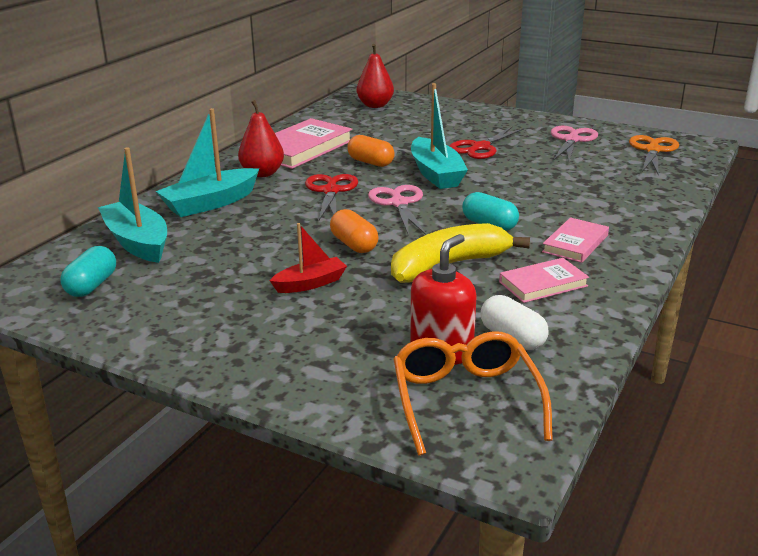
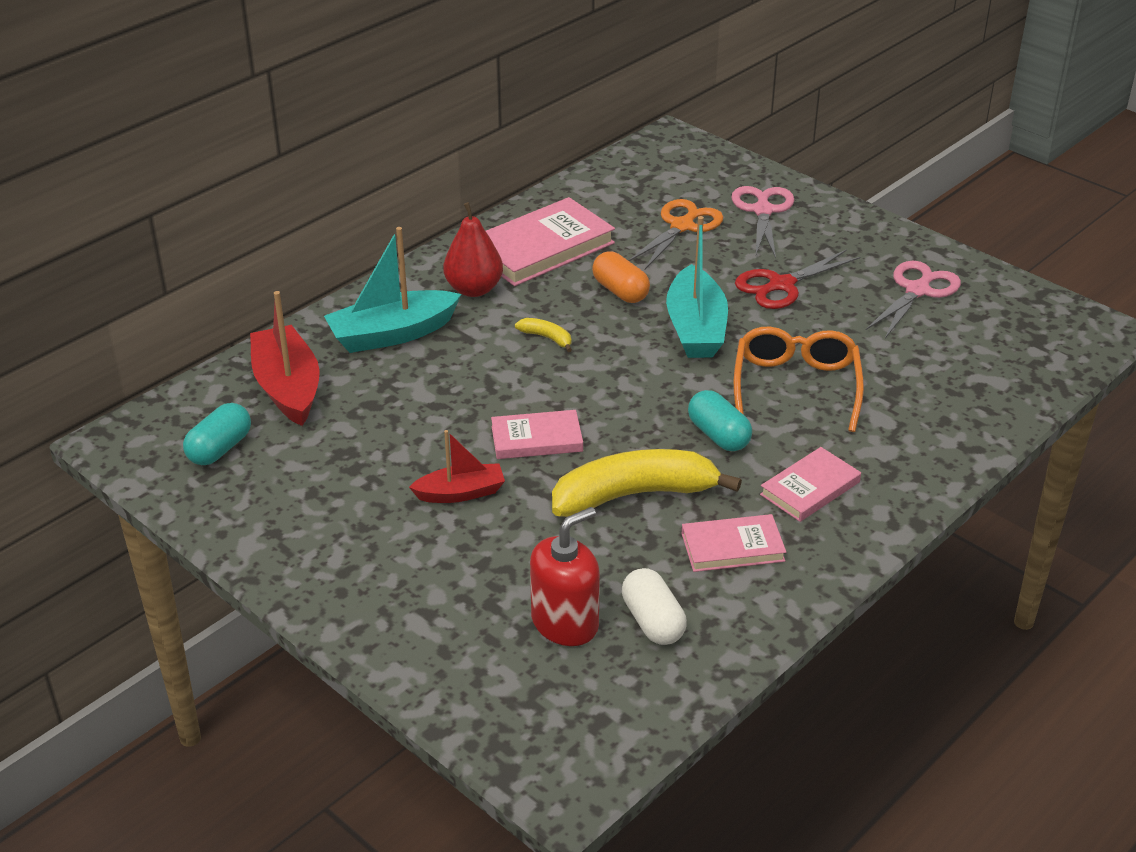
camera: 15 degrees right, 10 degrees up
turquoise boat [98,147,167,263] -> red boat [250,291,320,426]
red scissors [305,174,358,220] -> yellow banana [515,318,572,352]
orange capsule [330,209,378,253] -> pink book [491,410,583,459]
red pear [357,44,394,108] -> none
pink scissors [368,185,427,236] -> pink scissors moved to [731,186,794,259]
orange glasses [394,331,553,456] -> orange glasses moved to [734,326,864,432]
orange scissors [629,135,679,175] -> orange scissors moved to [628,199,723,269]

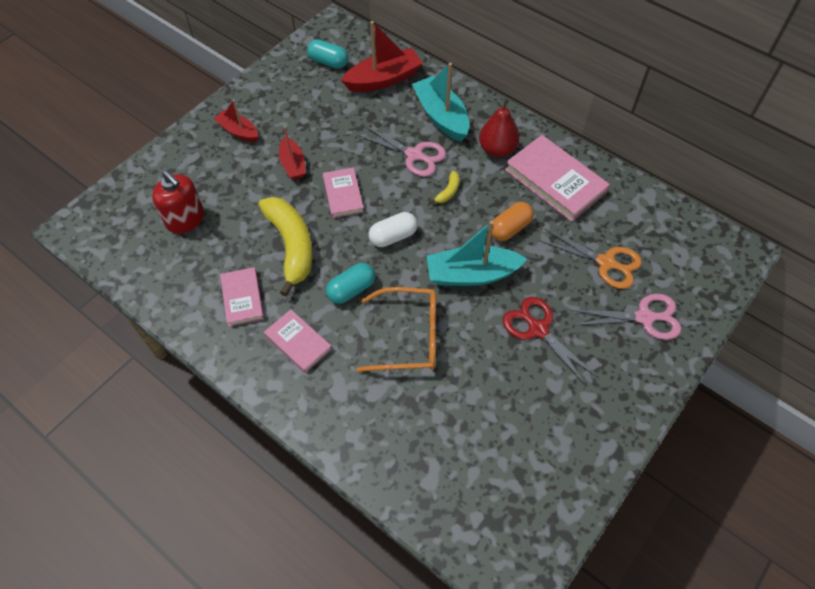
camera: 85 degrees right, 20 degrees up
white capsule [622,568,687,645] -> white capsule moved to [369,212,418,247]
pink scissors [866,261,961,338] -> pink scissors moved to [357,125,446,177]
none -> red boat [214,99,258,142]

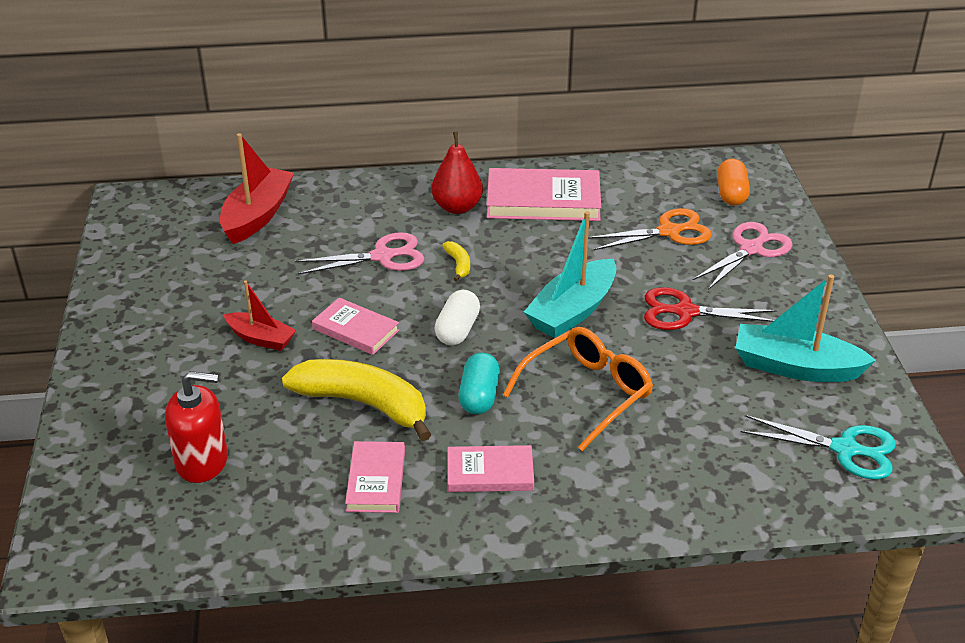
camera: 45 degrees left, 20 degrees down
red boat [214,99,258,142] -> none
pink book [220,267,264,327] -> pink book turned 60 degrees clockwise [345,441,405,513]
turquoise capsule [307,39,348,69] -> none
turquoise boat [412,63,469,142] -> turquoise boat moved to [735,275,876,382]
orange capsule [492,202,534,241] -> orange capsule moved to [717,159,750,206]
none -> turquoise scissors [741,415,896,480]

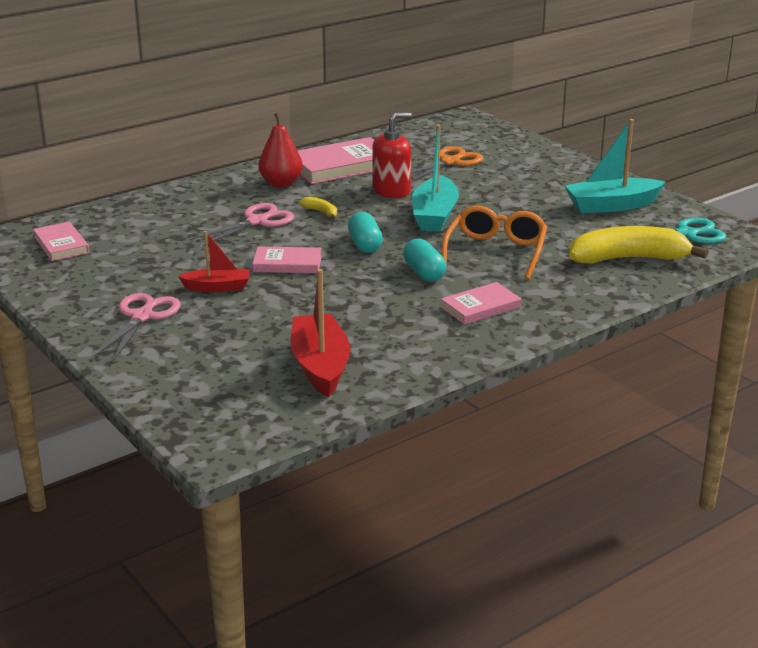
camera: 30 degrees left, 10 degrees down
red soap dispenser [165,371,228,483] -> red soap dispenser moved to [372,112,412,198]
red boat [220,133,294,244] -> red boat moved to [290,269,350,397]
yellow banana [282,359,431,441] -> yellow banana moved to [569,226,709,264]
pink book [345,441,405,513] -> pink book moved to [33,222,89,261]
white capsule [434,290,480,346] -> turquoise capsule [348,212,383,253]
red scissors [644,287,778,330] -> none
pink scissors [693,222,793,290] -> pink scissors moved to [95,293,181,360]
orange capsule [717,159,750,206] -> none

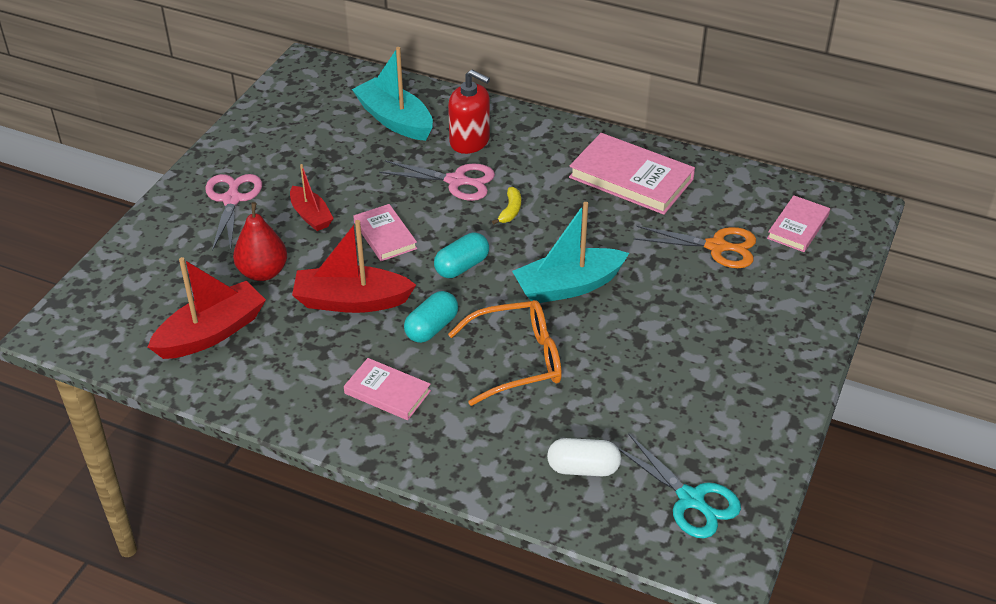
camera: 60 degrees right, 15 degrees up
pink book [33,222,89,261] -> pink book moved to [767,195,830,252]
pink scissors [95,293,181,360] -> pink scissors turned 75 degrees counterclockwise [205,174,262,251]
red pear [258,113,303,187] -> red pear moved to [233,202,287,281]
red soap dispenser [372,112,412,198] -> red soap dispenser moved to [448,70,490,154]
turquoise boat [564,119,665,213] -> turquoise boat moved to [352,47,433,141]
yellow banana [569,226,709,264] -> white capsule [547,438,621,476]
none -> red boat [292,220,416,313]

